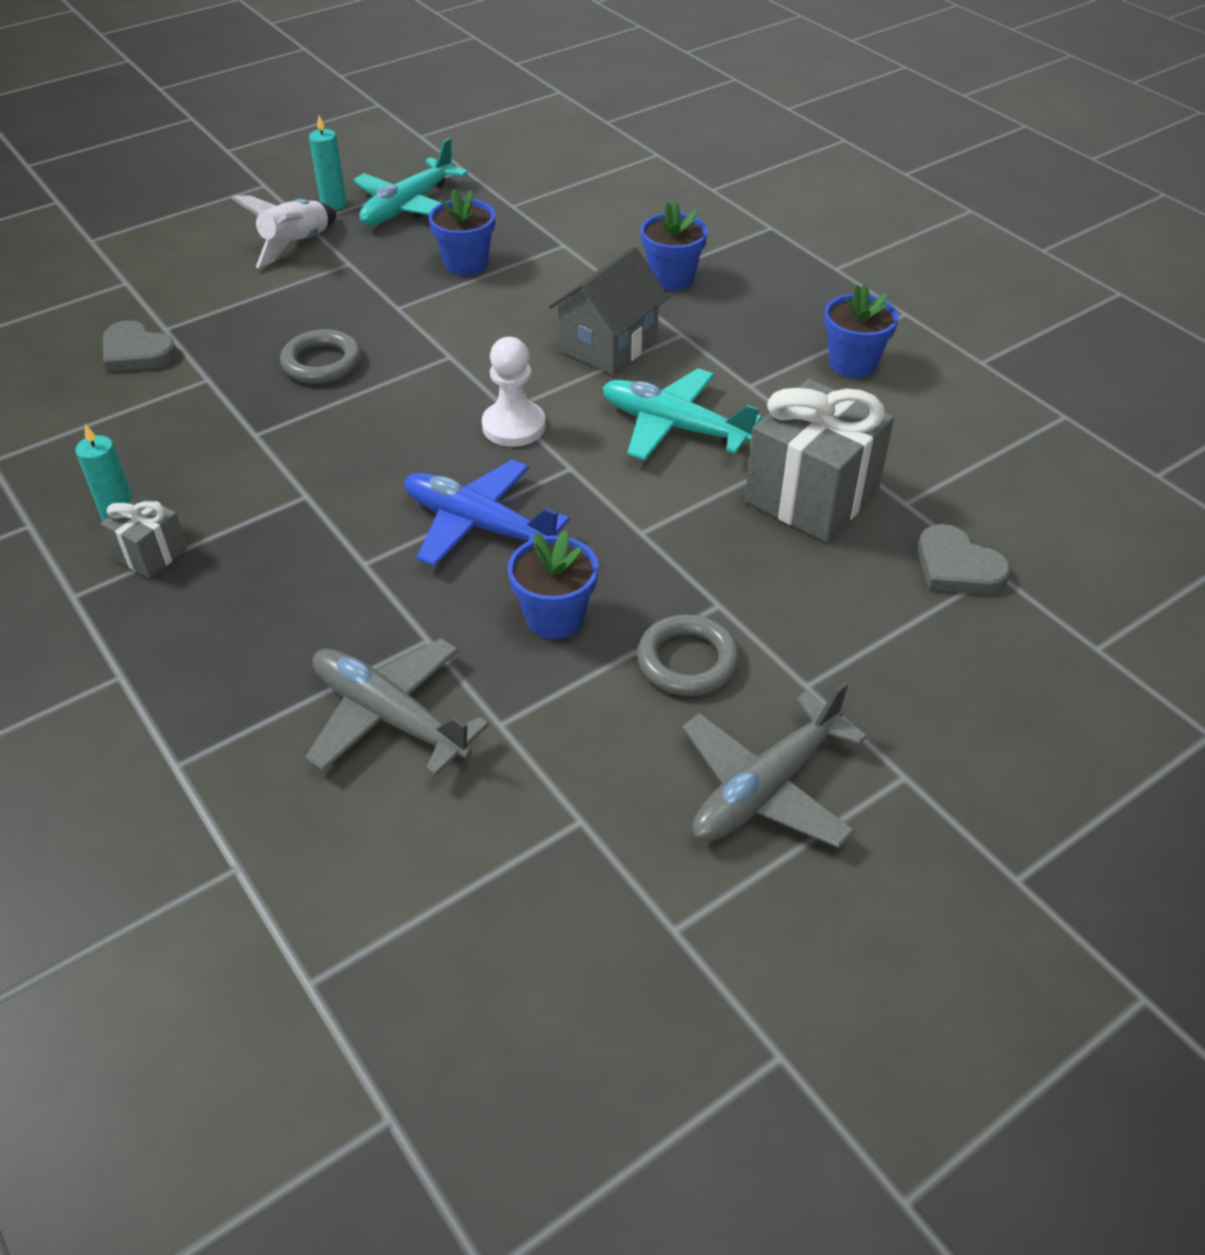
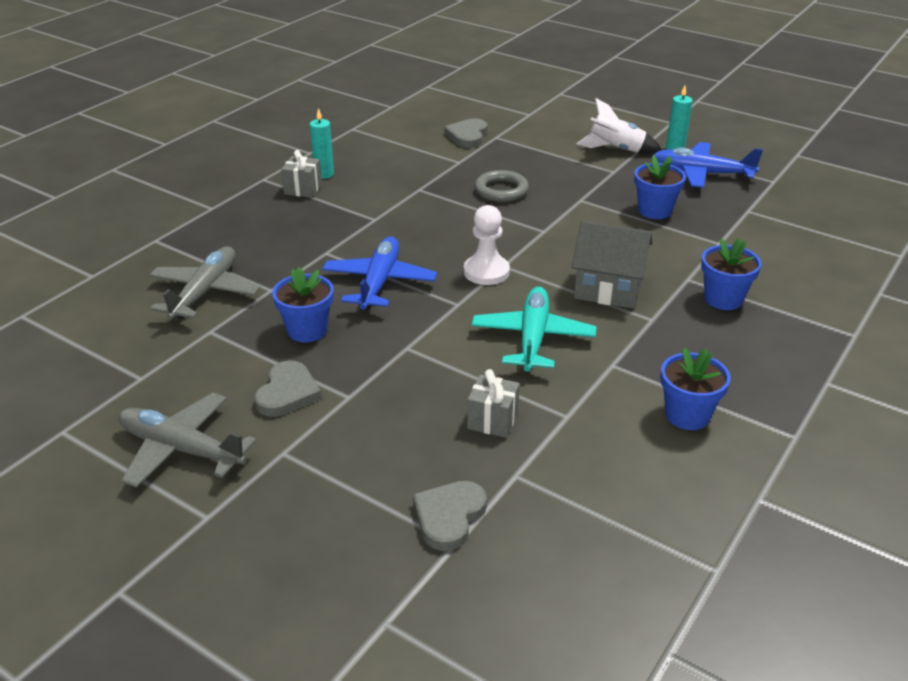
camera: 70 degrees right, 10 degrees down
turquoise plane [353,138,468,226] -> blue plane [654,142,763,188]
grey ring [637,614,740,696] -> grey heart [254,361,322,417]
grey gift [745,379,894,542] -> grey gift [467,369,520,438], size x0.50

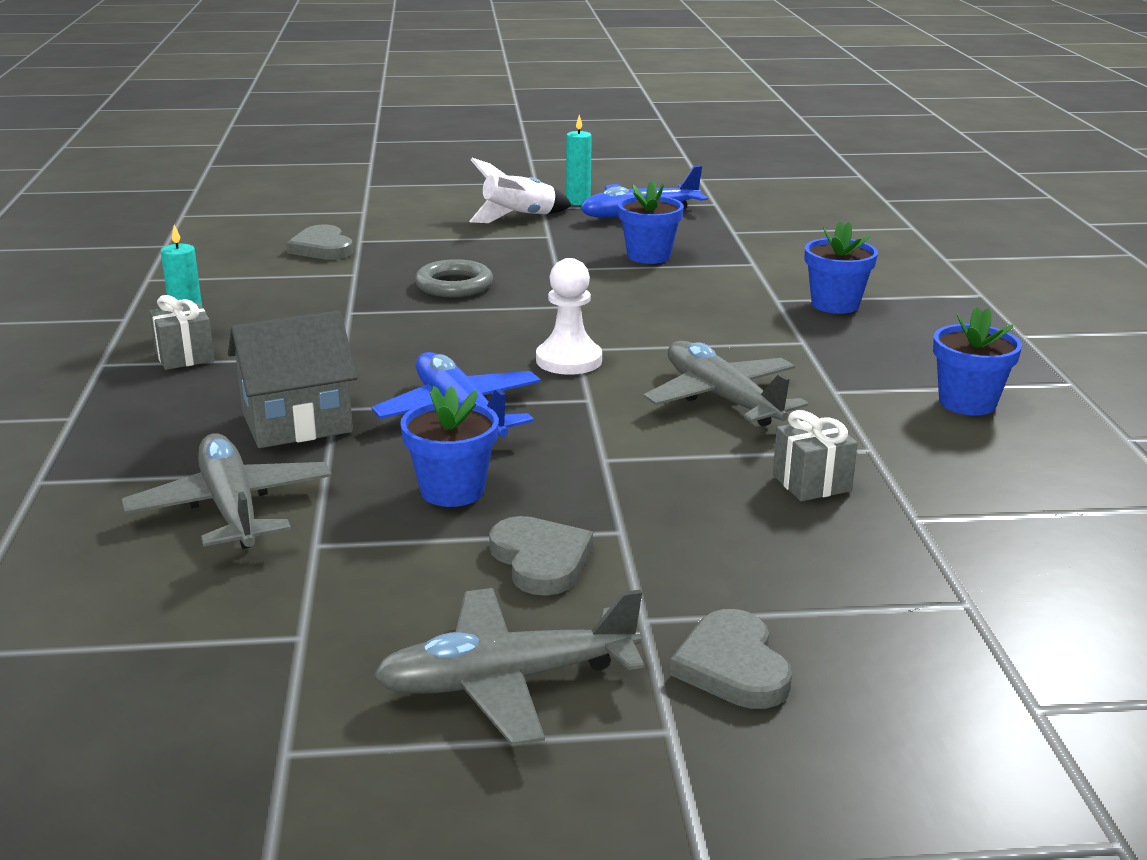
camera: 40 degrees left, 10 degrees down
grey heart [413,481,487,551] -> grey heart moved to [670,609,792,709]
turquoise plane [471,287,597,372] -> grey plane [644,341,808,426]
grey house [572,221,652,309] -> grey house moved to [228,311,357,448]

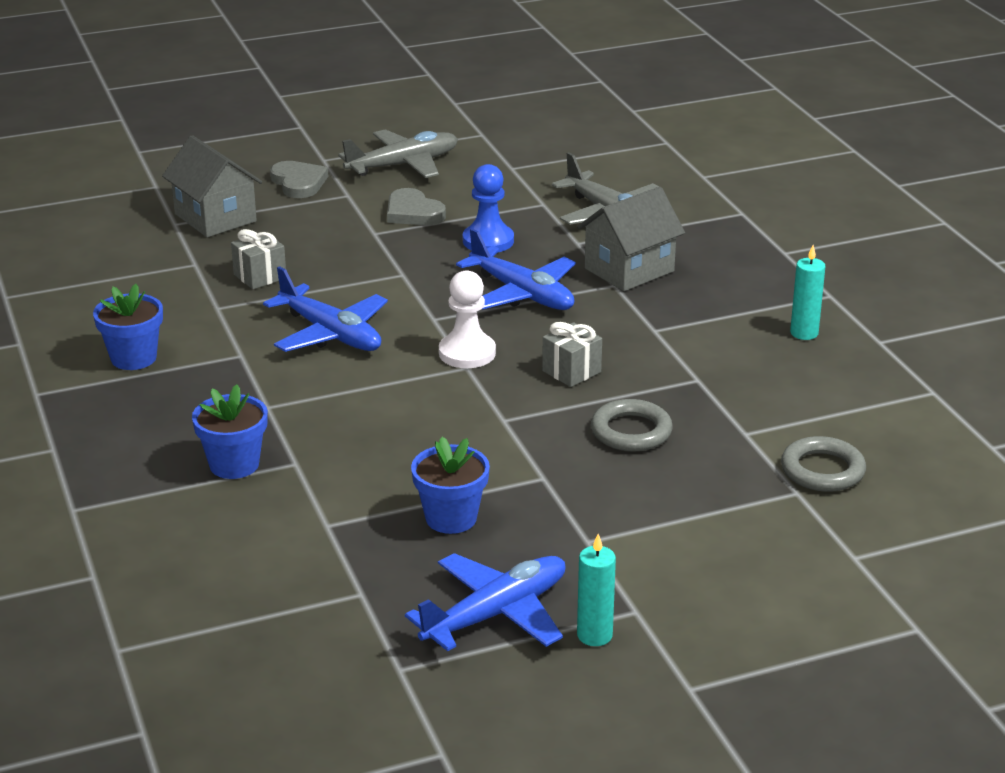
camera: 165 degrees right, 5 degrees up
grey gift [149,295,215,370] -> grey gift moved to [542,322,602,387]
grey heart [287,224,353,260] -> grey ring [781,436,866,492]
blue flower pot [400,386,499,507] -> blue pawn [463,164,514,253]
white rocket [469,158,572,223] -> none
grey plane [644,341,808,426] -> blue plane [263,266,388,352]
none -> grey house [162,135,262,237]

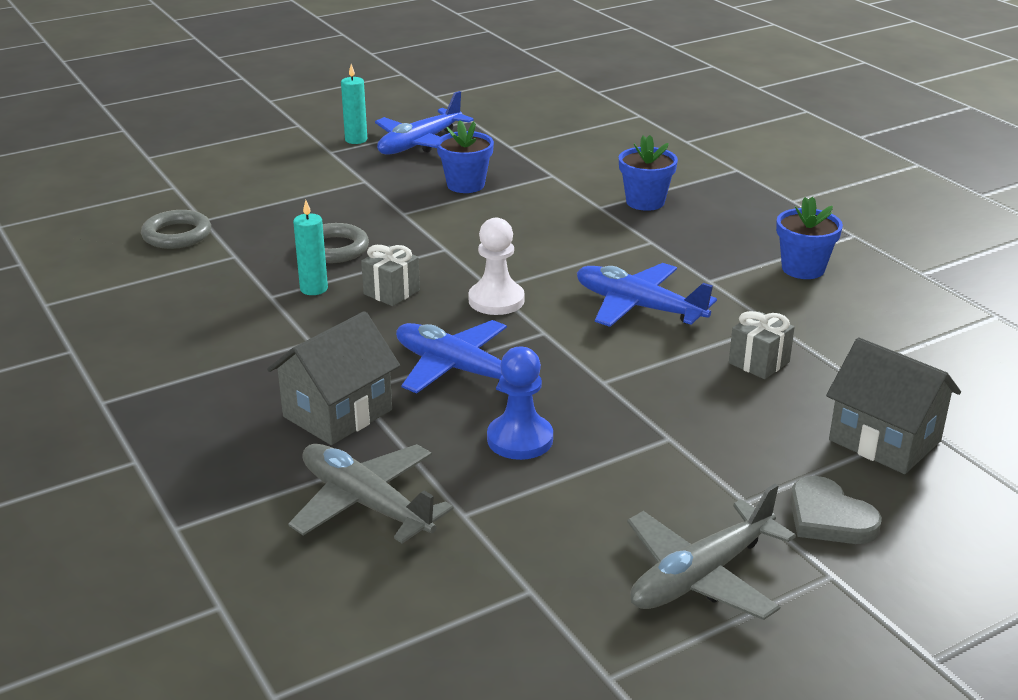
camera: 170 degrees right, 0 degrees up
grey heart [387,188,446,225] -> none
turquoise candle [790,245,826,340] -> turquoise candle moved to [293,200,328,295]

